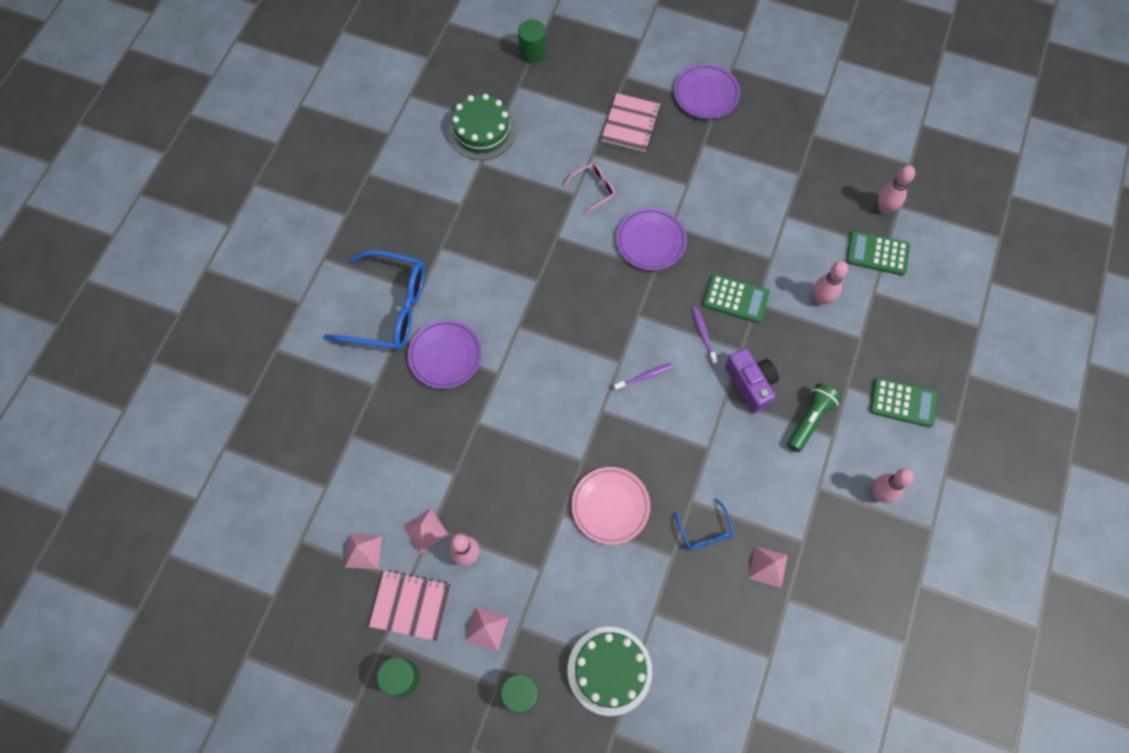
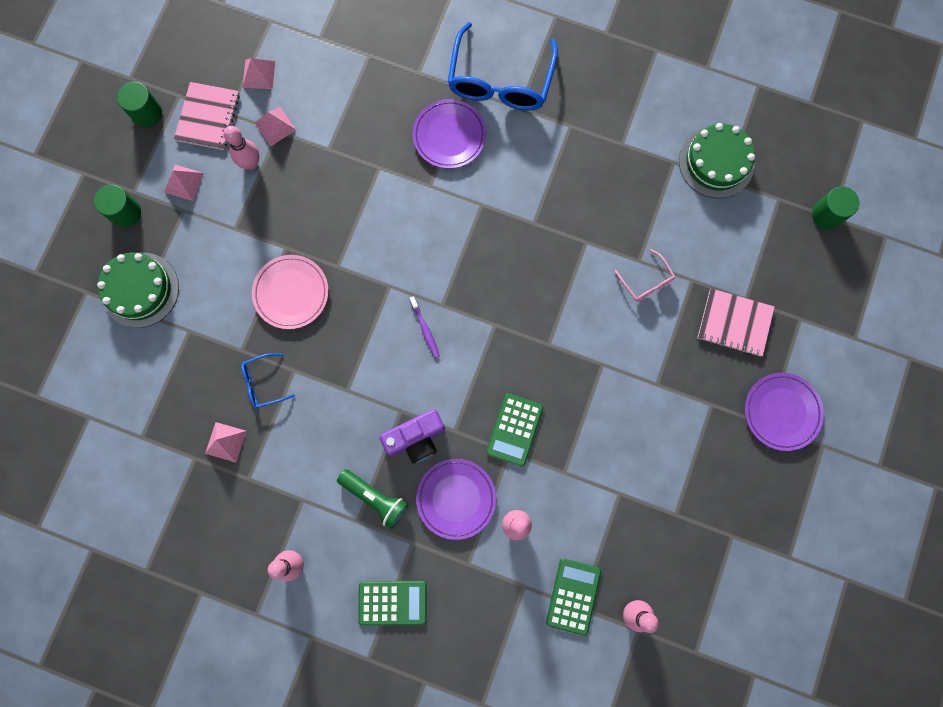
camera: 90 degrees right, 10 degrees up
purple plate [616,208,687,271] -> purple plate moved to [416,459,496,540]
purple toothbrush [693,308,718,365] -> none
green calculator [870,377,938,428] -> green calculator turned 105 degrees counterclockwise [358,581,427,626]

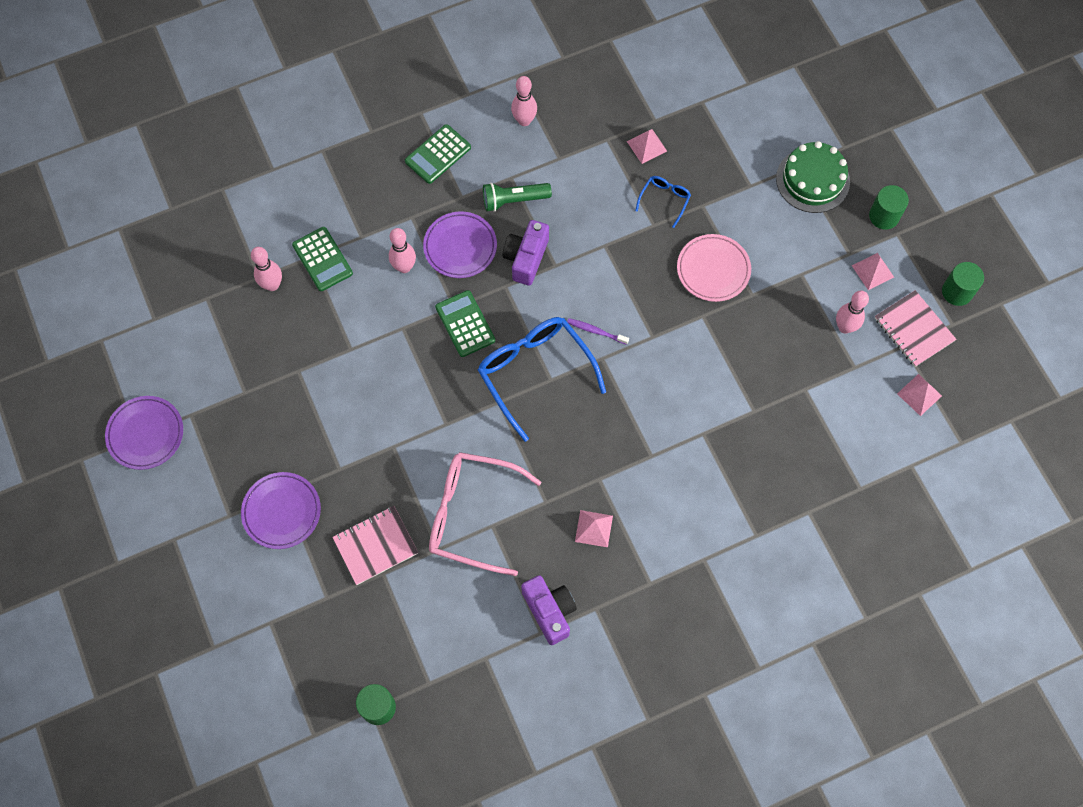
camera: 135 degrees right, 10 degrees down
pink pyramid [255,107,296,146] -> pink pyramid moved to [575,510,613,547]
purple plate [412,99,486,169] -> purple plate moved to [105,396,183,470]
blue glasses [448,22,558,111] -> blue glasses moved to [478,317,606,442]
pink glasses [614,249,675,302] -> pink glasses [429,452,541,576], size x2.16
green cake [679,123,755,198] -> none
none -> purple camera [521,575,577,645]

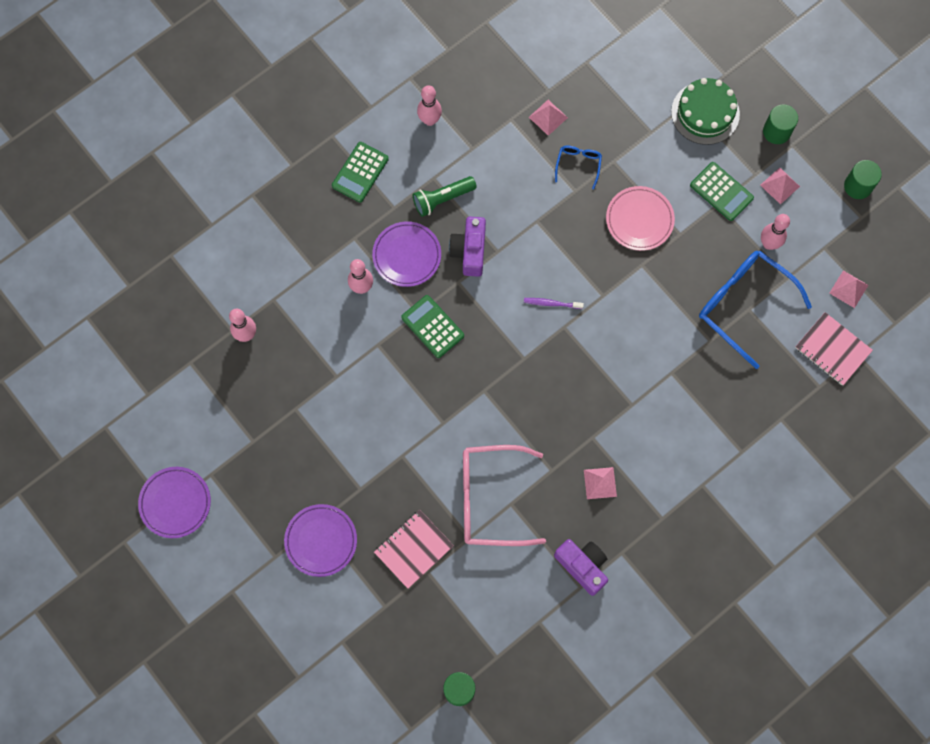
camera: 15 degrees left, 5 degrees up
green calculator [292,227,353,291] -> green calculator moved to [690,162,754,221]
blue glasses [478,317,606,442] -> blue glasses moved to [699,250,812,369]
pink notebook [875,290,956,367] -> pink notebook moved to [795,312,873,386]

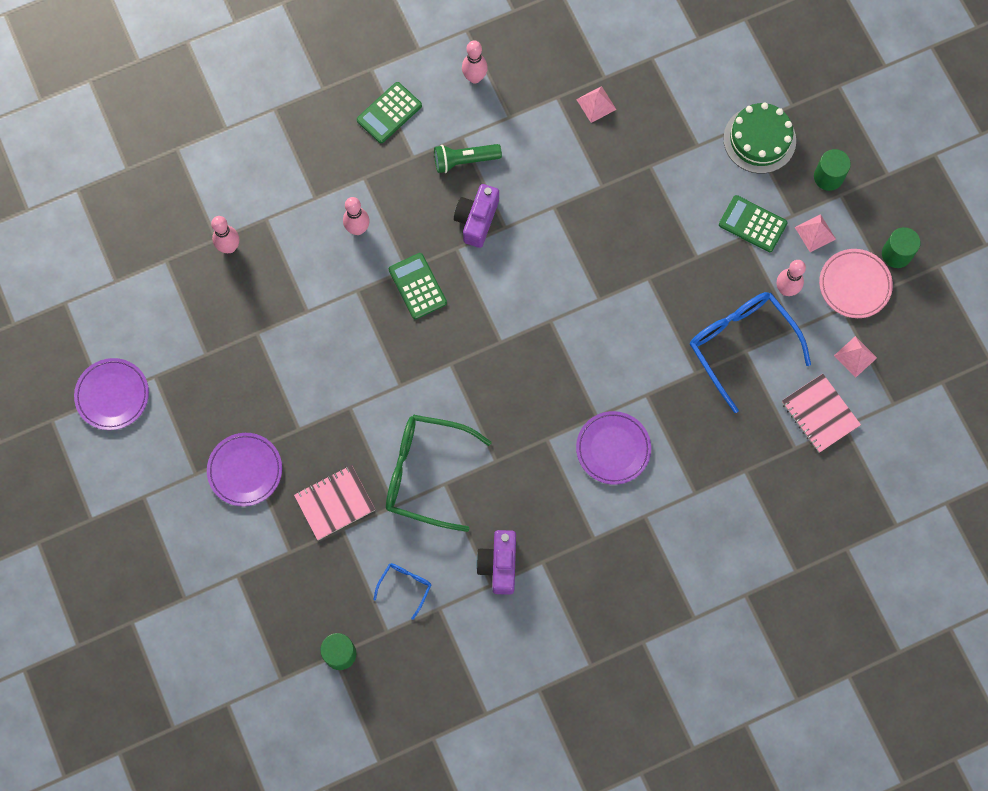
camera: 15 degrees right, 0 degrees up
purple plate [372,221,441,287] -> purple plate moved to [576,411,651,485]
pink glasses [463,445,546,546] -> green glasses [386,415,492,532]
purple toothbrush [524,298,584,309] -> none
purple camera [554,539,608,596] -> purple camera turned 150 degrees counterclockwise [476,530,516,595]
blue glasses [555,146,602,189] -> blue glasses moved to [373,563,431,620]
pink pyramid [584,467,617,499] -> none
pink plate [606,186,675,251] -> pink plate moved to [819,249,893,318]
green calculator [690,162,754,221] -> green calculator turned 150 degrees clockwise [719,195,788,252]

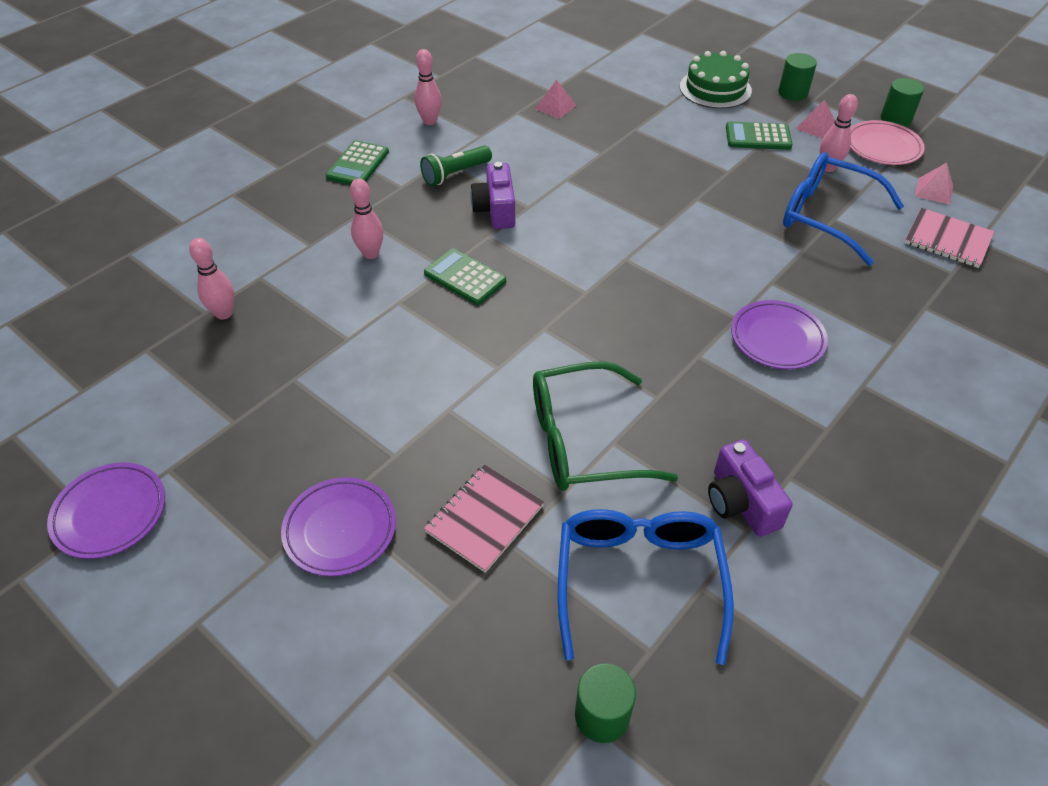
camera: 25 degrees left, 25 degrees down
blue glasses [373,563,431,620] -> blue glasses [557,509,734,665], size x2.16

